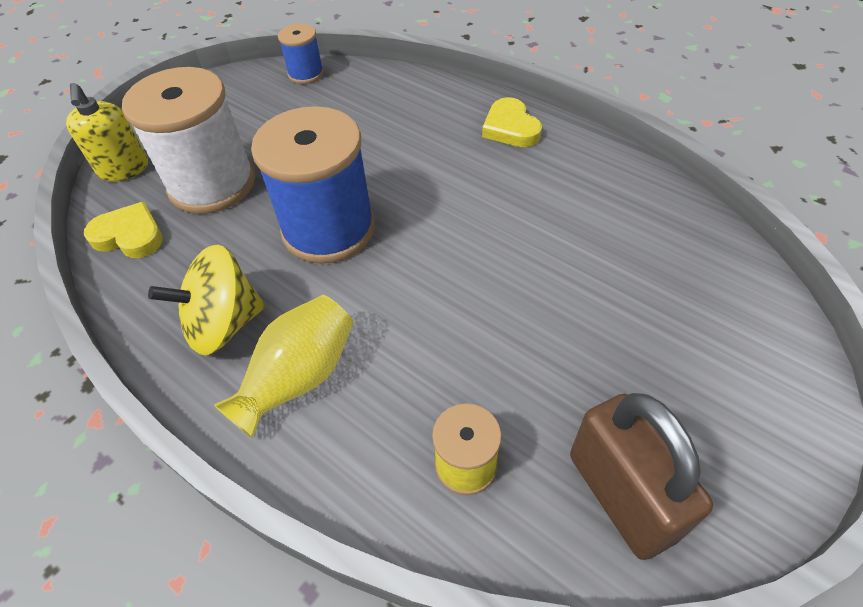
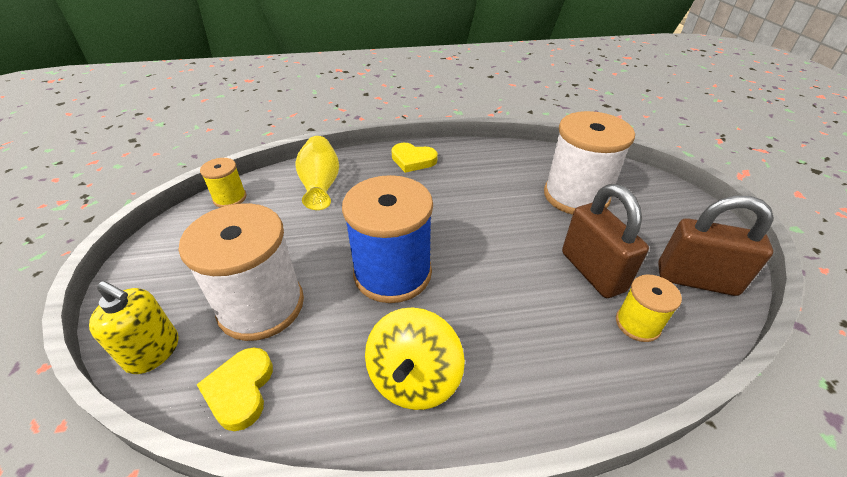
camera: 50 degrees left, 10 degrees down
yellow heart [84,201,163,258] -> yellow heart turned 60 degrees counterclockwise [197,347,273,431]
yellow vase [214,295,354,438] -> yellow vase moved to [295,136,339,210]
blue spool [278,23,324,84] -> yellow spool [200,158,246,208]
none -> white spool [544,111,635,215]
none -> brown padlock [562,184,649,298]

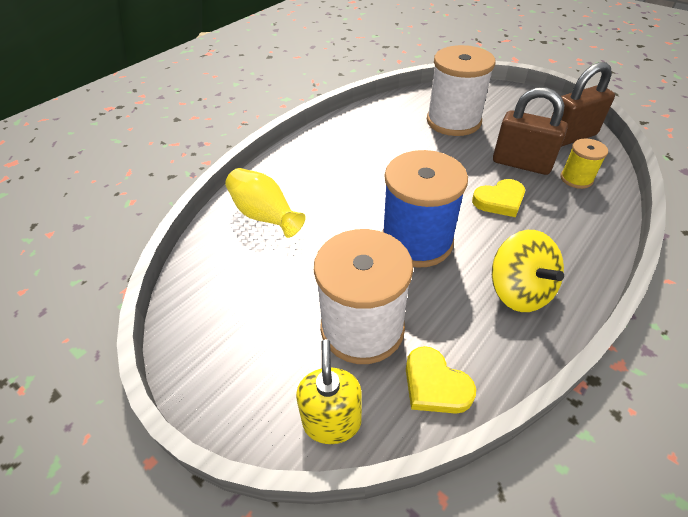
camera: 40 degrees left, 5 degrees up
yellow soap dispenser [89,281,178,374] -> yellow soap dispenser turned 75 degrees counterclockwise [296,339,362,444]
yellow spool [200,158,246,208] -> none
yellow heart [391,143,438,173] -> yellow heart moved to [472,179,525,217]

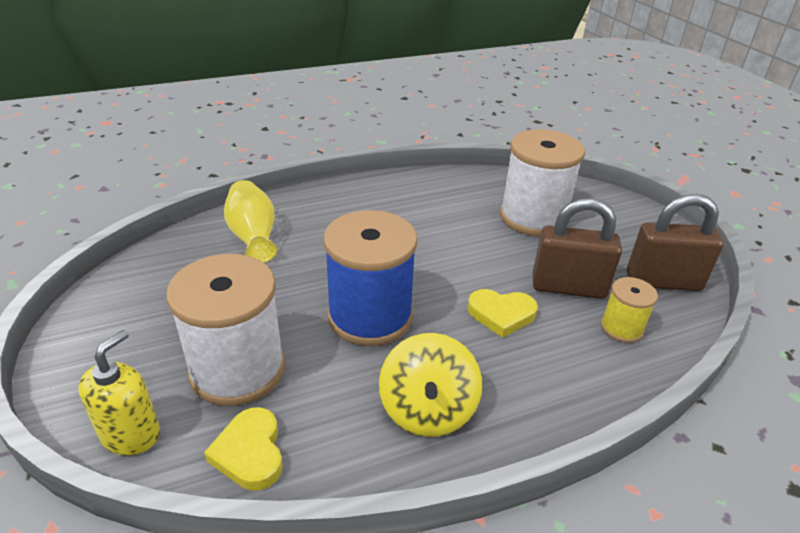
camera: 25 degrees right, 10 degrees down
brown padlock [493,87,568,175] -> brown padlock turned 45 degrees counterclockwise [533,198,622,299]

